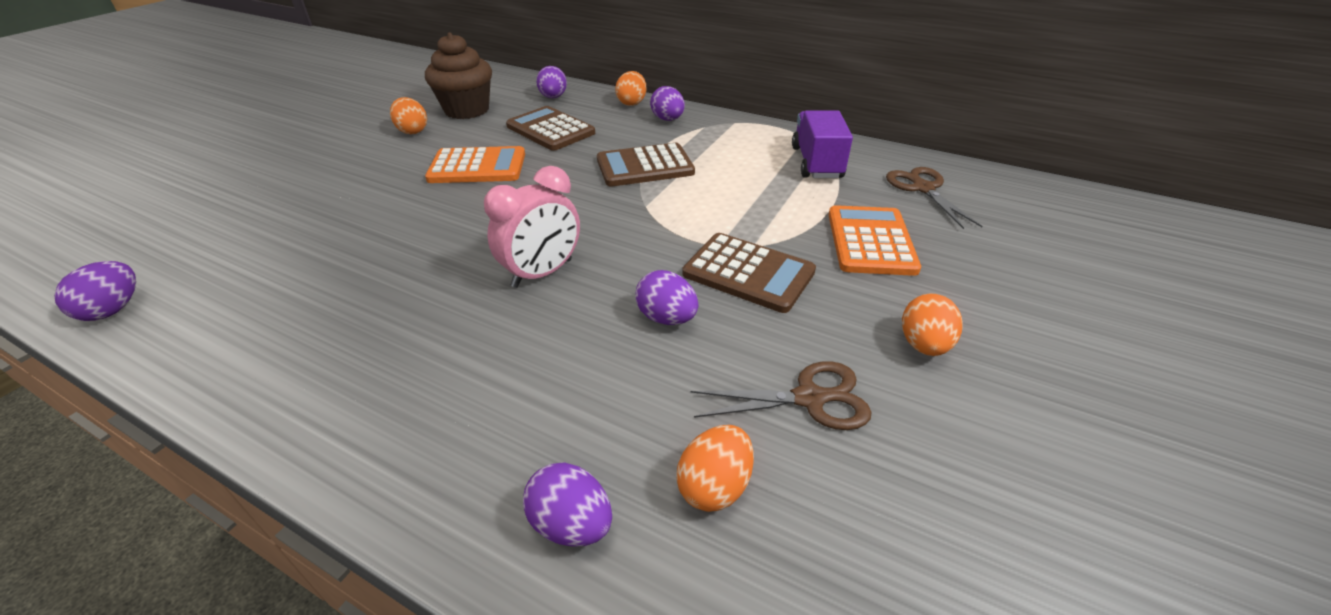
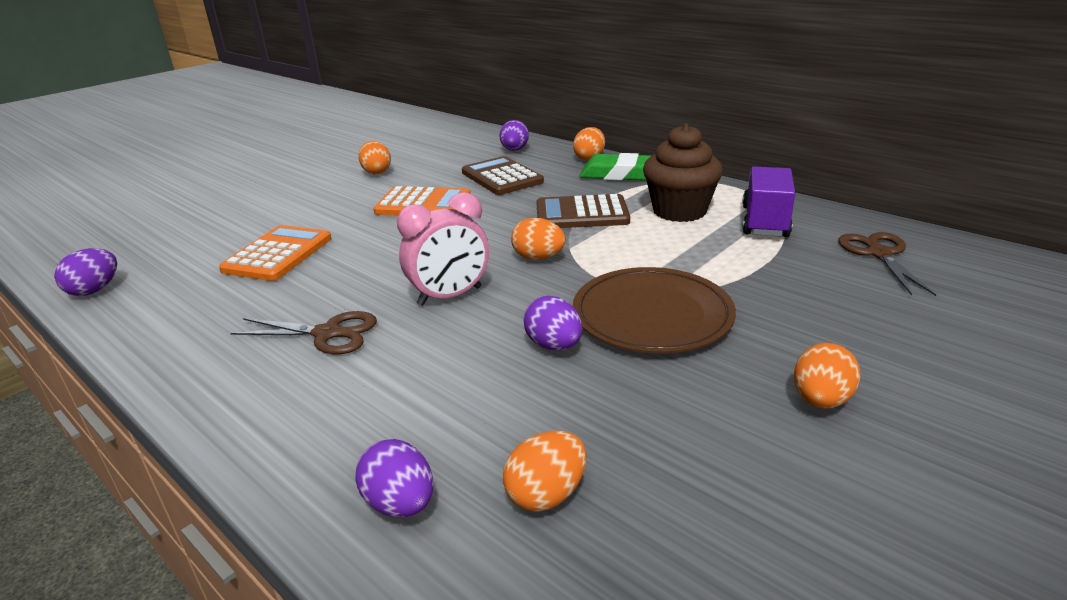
camera: 15 degrees right, 10 degrees down
brown cupcake [425,32,492,119] -> brown cupcake moved to [643,123,723,222]
purple egg [650,86,685,121] -> green eraser [579,153,651,181]
brown calculator [682,233,816,313] -> brown plate [573,267,736,353]
brown scissors [690,361,872,430] -> brown scissors moved to [231,311,377,354]
orange calculator [829,205,921,276] -> orange calculator moved to [219,225,331,281]
none -> orange egg [511,218,566,260]

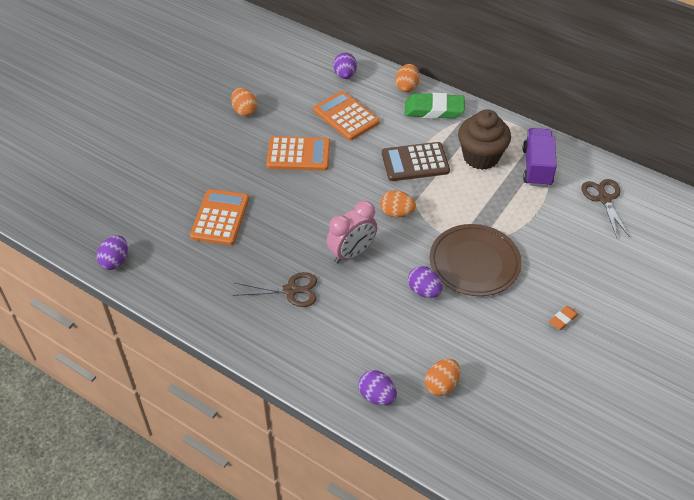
camera: 10 degrees left, 20 degrees up
brown calculator [462,156,544,195] -> orange calculator [313,91,380,140]
orange egg [794,343,861,409] -> orange eraser [549,306,579,330]

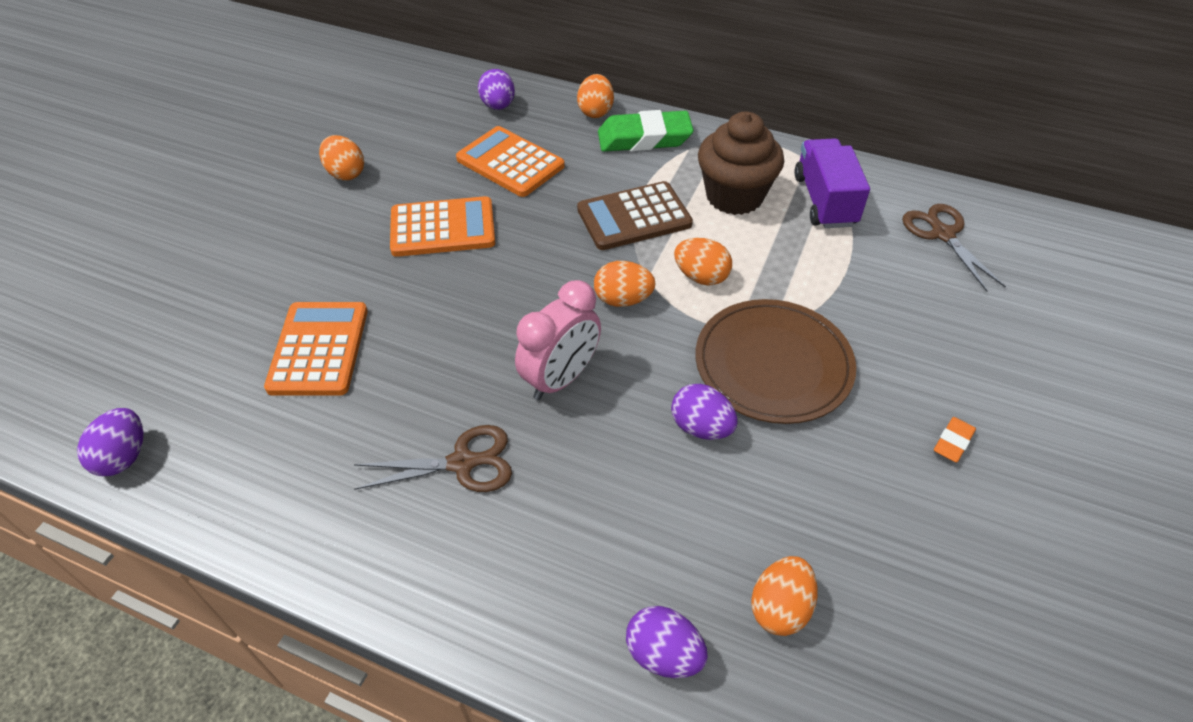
camera: 10 degrees left, 0 degrees up
none -> orange egg [674,238,732,286]

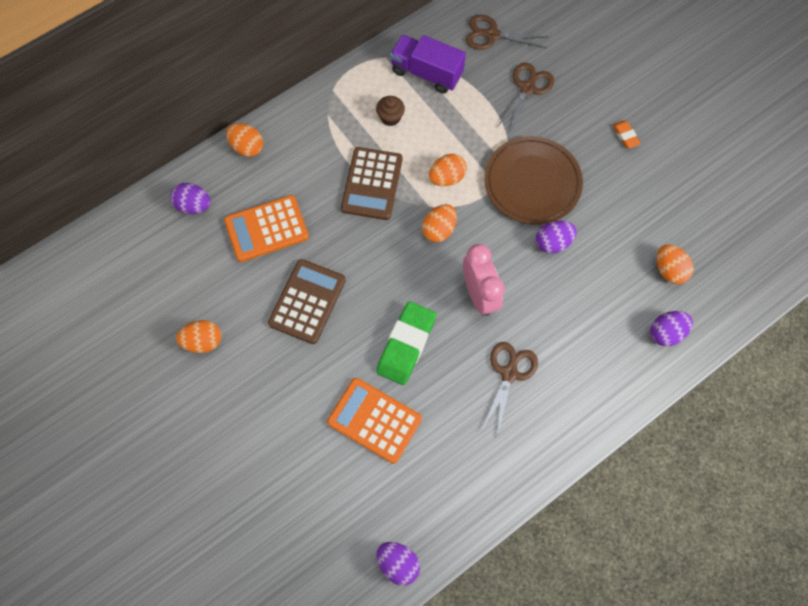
camera: 60 degrees left, 20 degrees up
orange calculator [390,196,495,257] -> brown calculator [268,259,346,344]
green eraser [598,110,694,152] -> green eraser moved to [376,301,436,385]
brown cupcake [698,112,784,215] -> brown cupcake [376,96,405,126], size x0.48
none -> brown scissors [496,63,554,132]

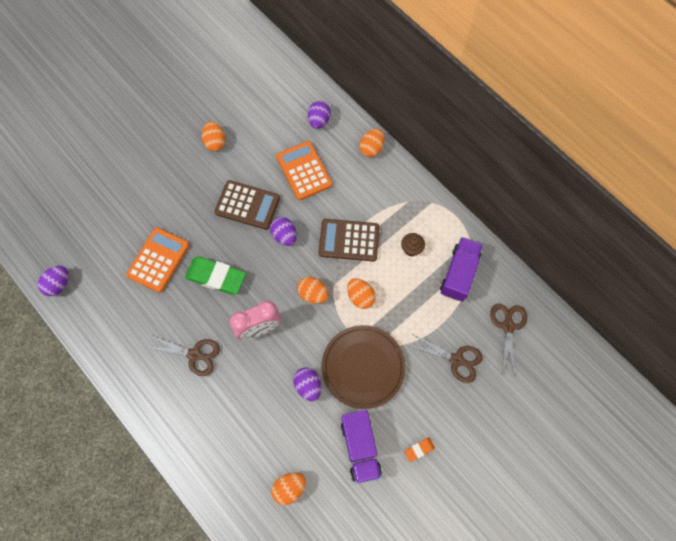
camera: 85 degrees right, 0 degrees up
purple egg [650,311,693,346] -> purple egg moved to [270,217,297,246]
none -> purple truck [341,410,382,484]

